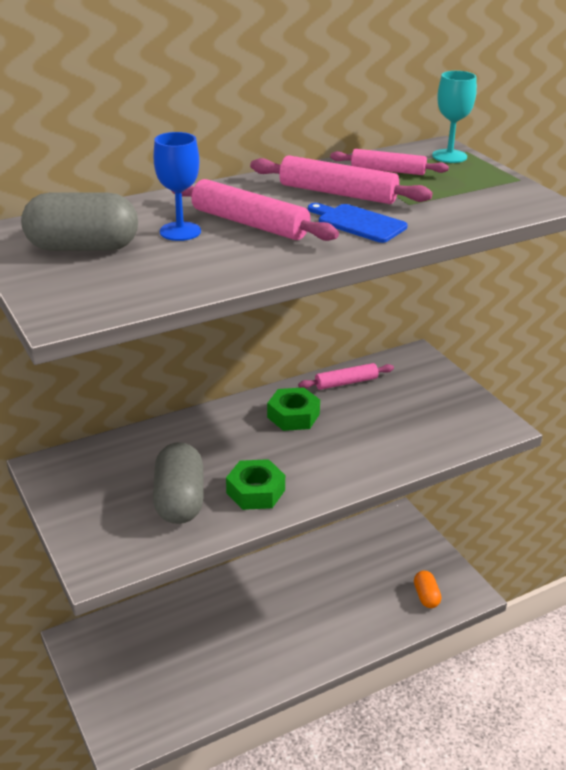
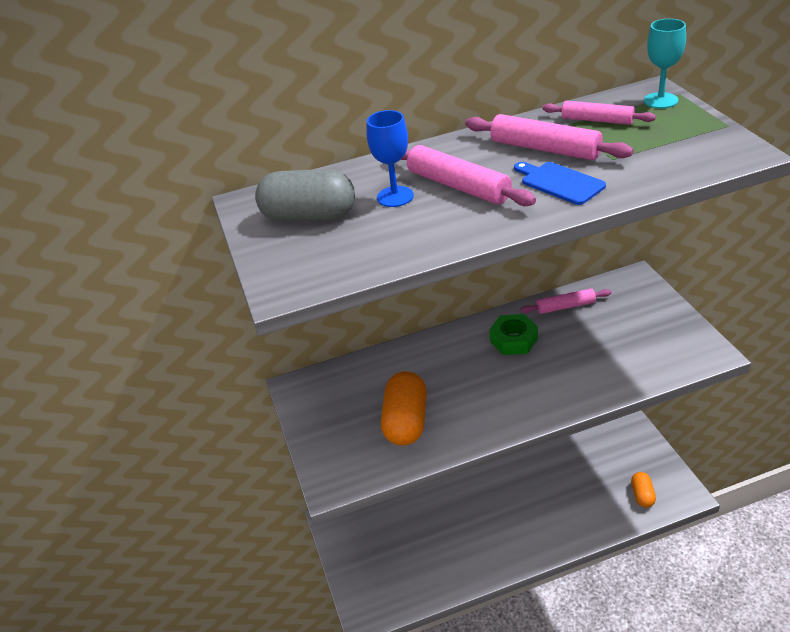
camera: 15 degrees right, 5 degrees up
grey capsule [153,442,204,524] -> orange capsule [381,371,427,446]
green nut [226,459,285,510] -> none

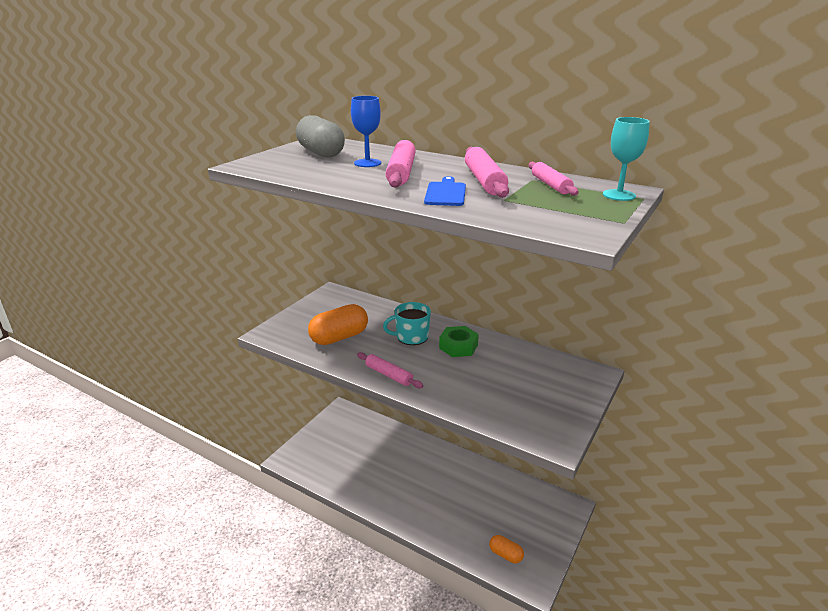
camera: 45 degrees right, 10 degrees down
pink rolling pin [520,288,611,314] -> pink rolling pin moved to [357,352,423,388]
orange capsule [631,472,656,508] -> orange capsule turned 75 degrees clockwise [489,535,524,563]
none -> turquoise mug [383,302,431,345]

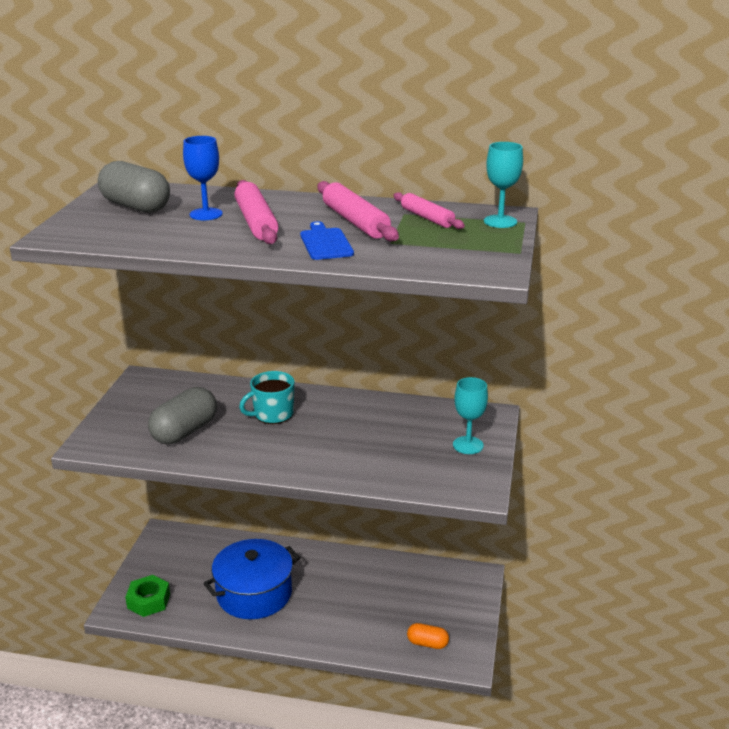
camera: 20 degrees left, 0 degrees up
orange capsule [308,304,368,345] -> grey capsule [148,387,217,444]
pink rolling pin [357,352,423,388] -> none
green nut [439,326,479,357] -> green nut moved to [125,575,170,617]
none -> blue pot [204,539,300,619]
none -> turquoise goblet [453,377,488,454]

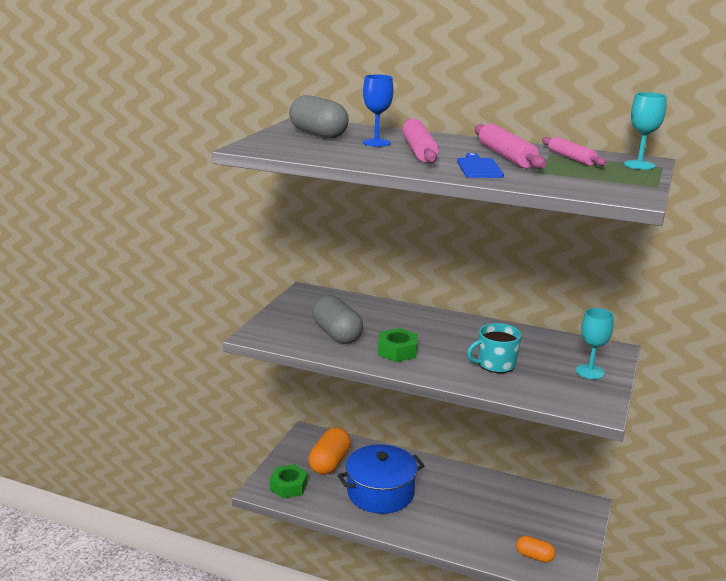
camera: 10 degrees right, 5 degrees down
grey capsule [148,387,217,444] -> grey capsule turned 75 degrees counterclockwise [312,295,363,344]
turquoise mug [239,371,295,424] -> turquoise mug moved to [467,323,522,373]
none -> orange capsule [309,427,351,475]
none -> green nut [378,328,418,362]

